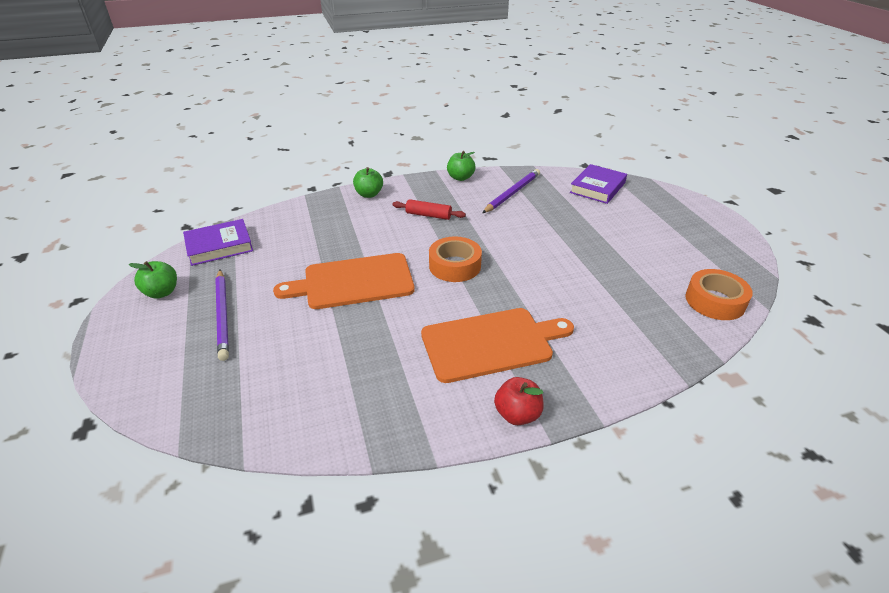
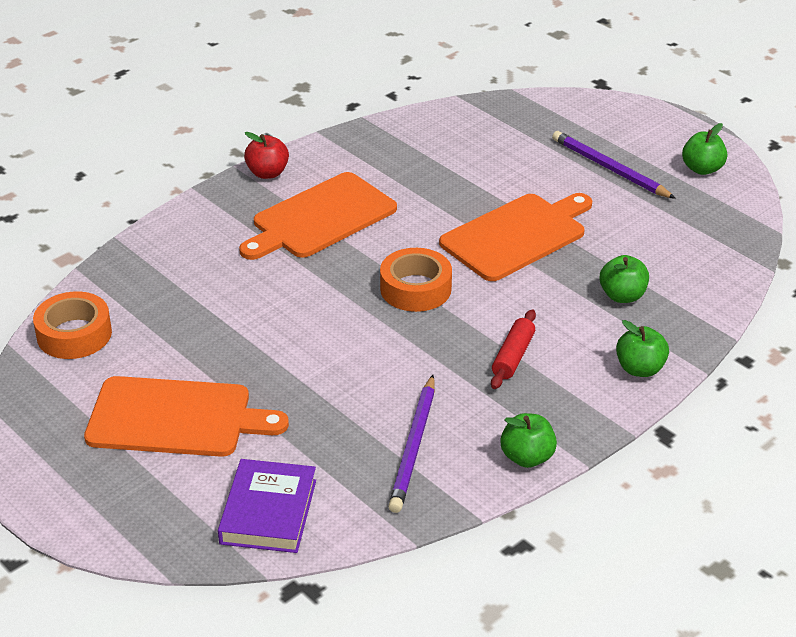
camera: 155 degrees right, 0 degrees up
purple book [183,219,253,266] -> none
red rolling pin [392,199,466,220] -> red rolling pin turned 60 degrees counterclockwise [491,309,536,389]
none -> orange cutting board [84,376,289,457]
none -> green apple [600,255,649,303]

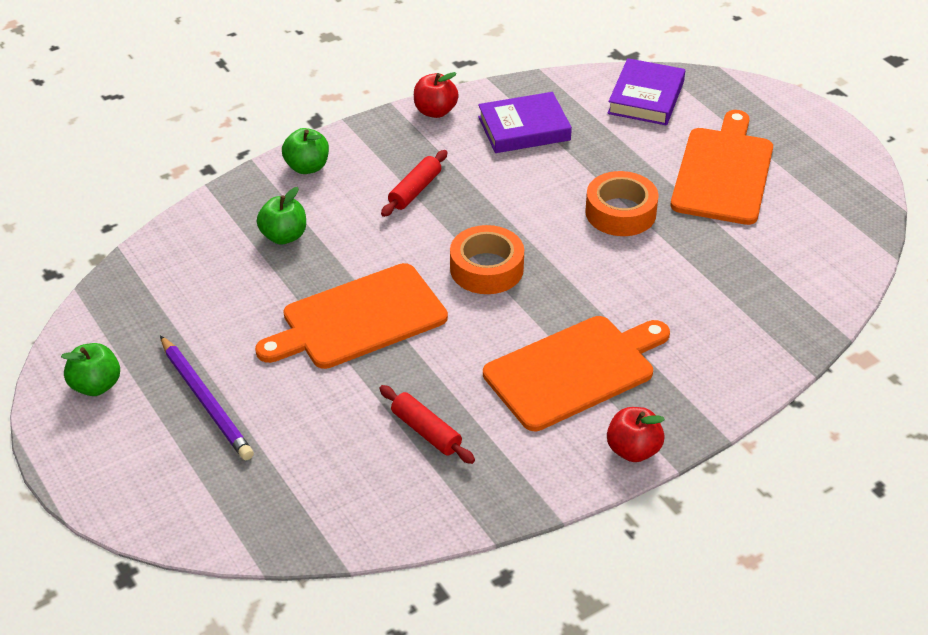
camera: 170 degrees left, 5 degrees up
orange tape [33,291,112,359] -> orange tape moved to [585,171,659,236]
orange cutting board [84,376,289,457] -> orange cutting board turned 90 degrees clockwise [671,110,773,225]
purple pencil [388,375,435,513] -> purple book [478,92,572,153]
green apple [500,413,557,468] -> red apple [414,72,459,118]
none -> red rolling pin [379,385,475,464]

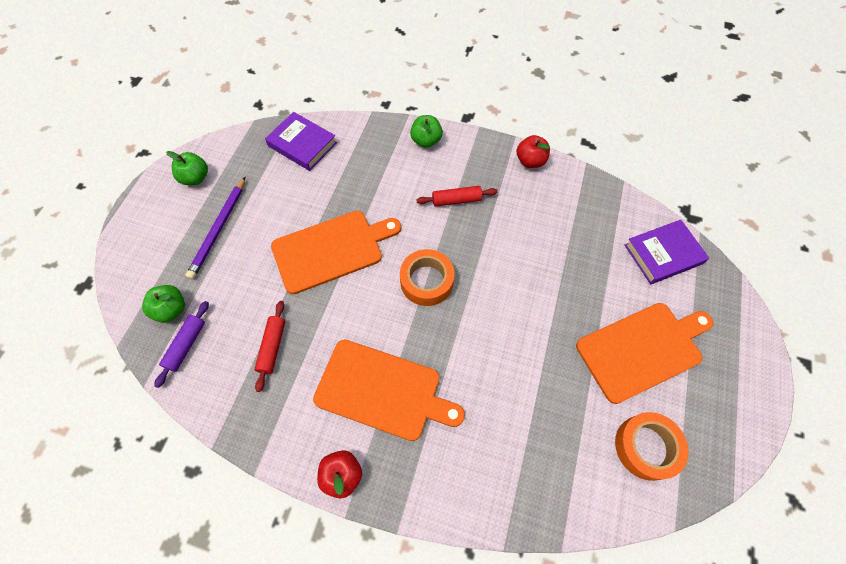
camera: 50 degrees right, 20 degrees up
orange cutting board [255,263,448,369] -> orange cutting board turned 135 degrees clockwise [271,211,401,294]
green apple [257,187,306,244] -> green apple moved to [142,285,185,323]
purple book [478,92,572,153] -> purple book moved to [265,112,337,171]
orange tape [585,171,659,236] -> orange tape moved to [615,412,688,481]
none -> purple rolling pin [154,301,209,388]

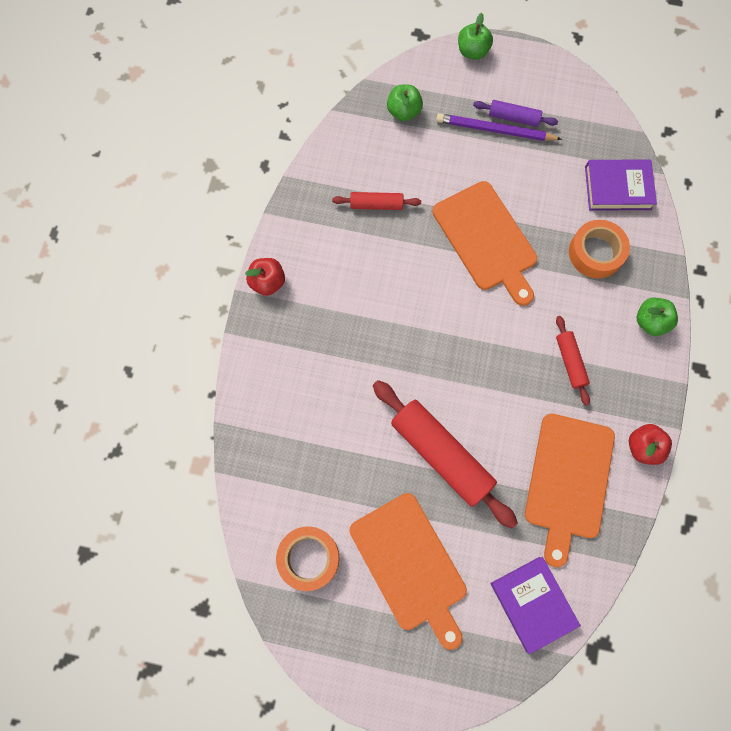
camera: 85 degrees right, 10 degrees up
purple rolling pin [154,301,209,388] -> purple rolling pin moved to [473,100,558,127]
green apple [166,151,208,185] -> green apple moved to [458,13,493,60]
purple book [265,112,337,171] -> purple book turned 60 degrees clockwise [585,159,657,211]
orange cutting board [313,340,465,441] -> orange cutting board moved to [525,413,615,567]
orange tape [400,249,455,306] -> orange tape moved to [569,220,630,278]
none -> red rolling pin [373,380,518,528]

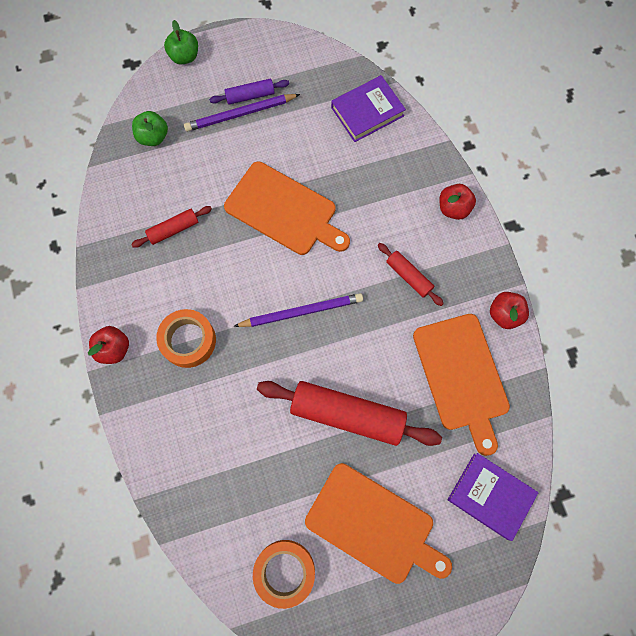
camera: 30 degrees left, 0 degrees up
orange tape [569,220,630,278] -> orange tape moved to [156,309,216,368]
green apple [637,298,678,336] -> red apple [439,184,476,220]
none -> purple pencil [233,293,363,327]

